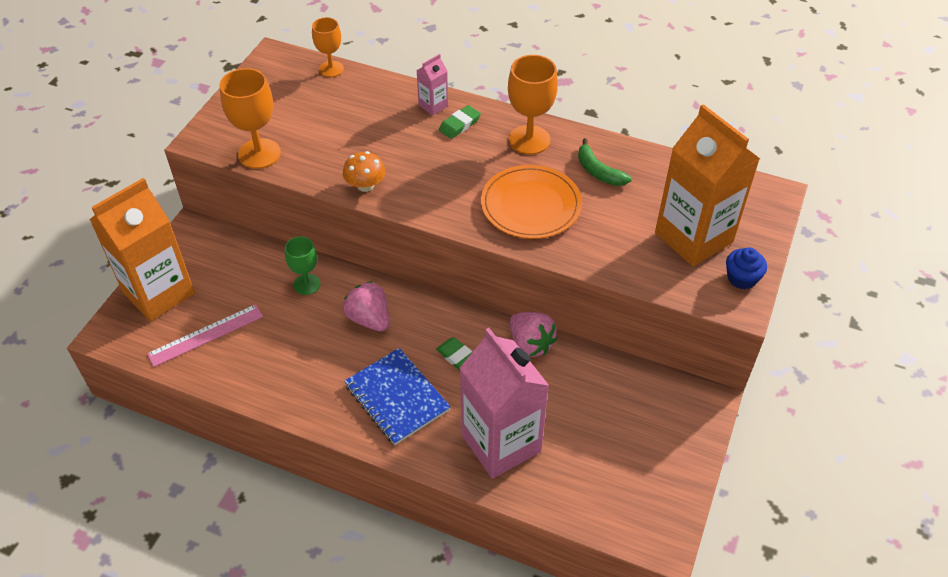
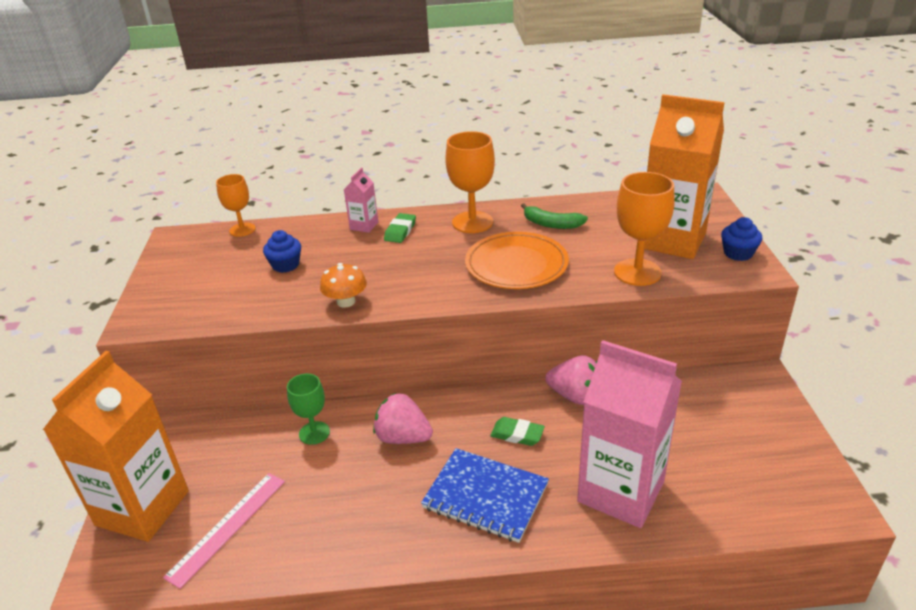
camera: 25 degrees left, 15 degrees down
orange goblet [220,68,281,169] -> orange goblet moved to [614,172,675,286]
none -> blue cupcake [263,230,301,273]

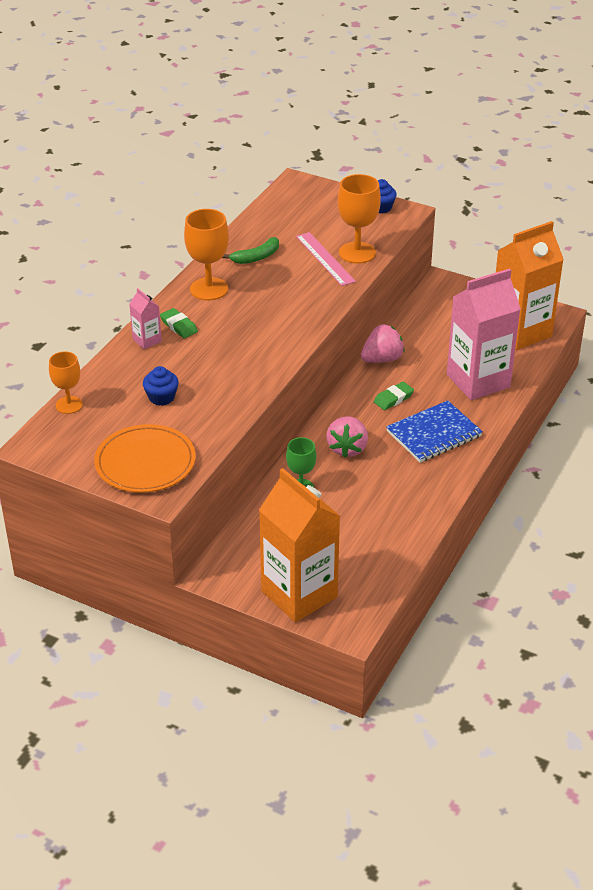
camera: 60 degrees left, 5 degrees up
pink ruler [163,473,285,589] -> pink ruler moved to [296,232,356,286]
orange mushroom [320,263,367,308] -> none
pink strawberry [373,393,433,444] -> pink strawberry turned 45 degrees counterclockwise [326,417,368,458]
orange plate [465,232,569,289] -> orange plate moved to [94,424,196,493]
orange carton [644,94,725,259] -> orange carton moved to [496,221,564,350]

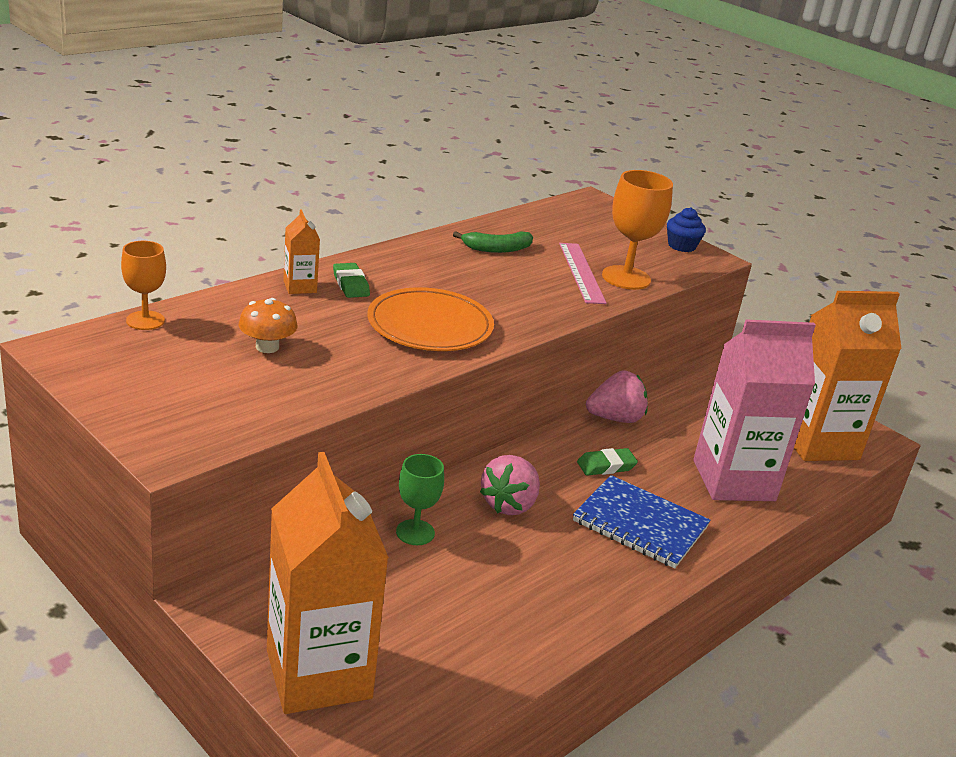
camera: 15 degrees right, 10 degrees down
orange plate [94,424,196,493] -> orange plate moved to [367,287,494,351]
pink carton [129,288,162,349] -> orange carton [283,210,320,294]
blue cupcake [143,366,179,406] -> orange mushroom [239,298,297,353]
orange goblet [184,209,229,300] -> none
blue notebook [386,400,483,463] -> blue notebook turned 45 degrees clockwise [573,475,711,569]

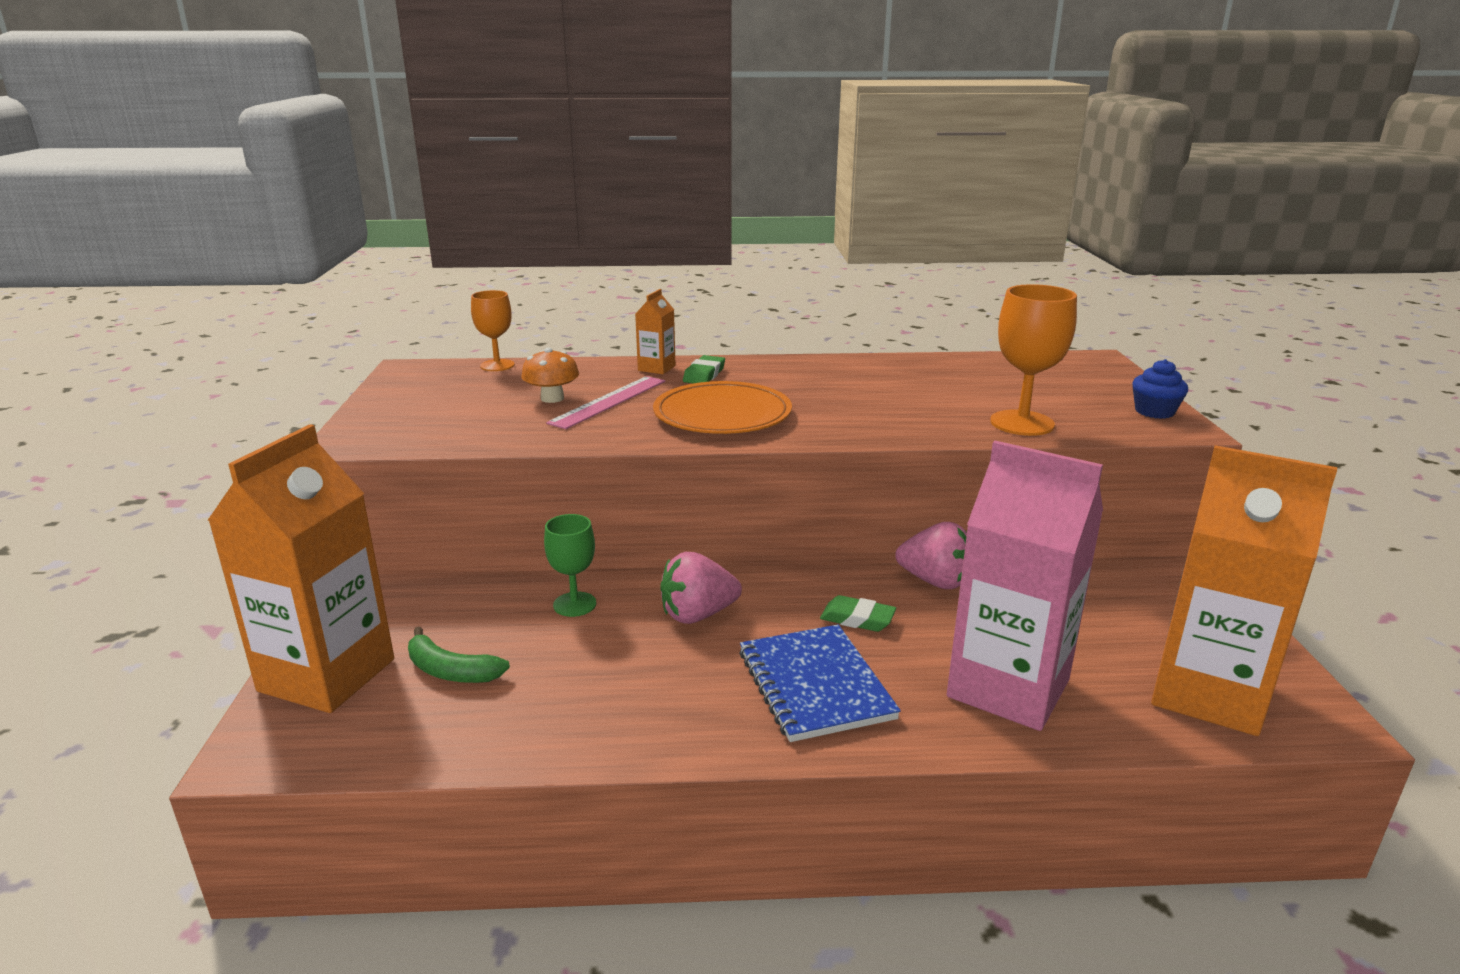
camera: 45 degrees right, 5 degrees down
green banana [453,231,533,253] -> green banana moved to [408,627,510,683]
pink ruler [559,243,607,304] -> pink ruler moved to [546,376,665,429]

